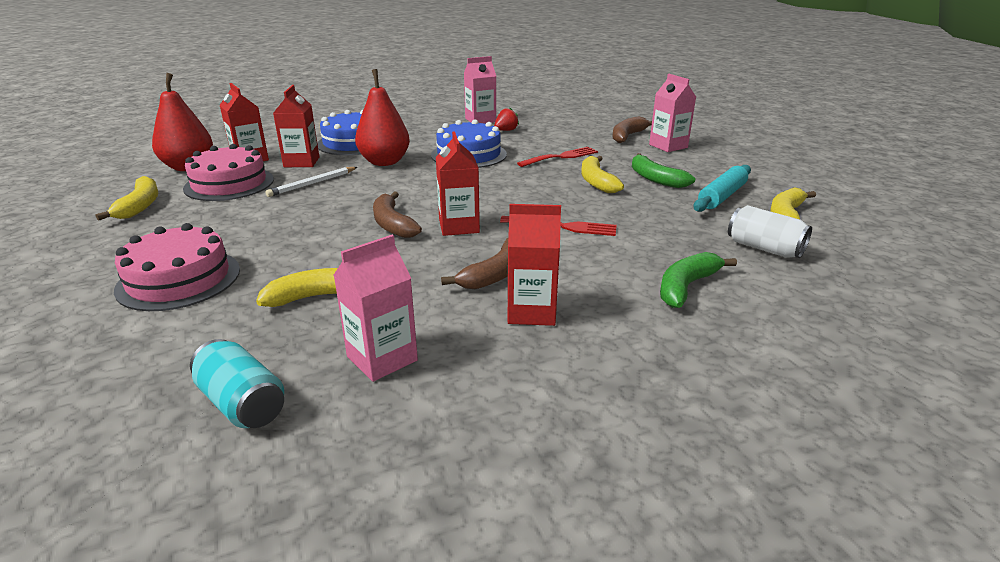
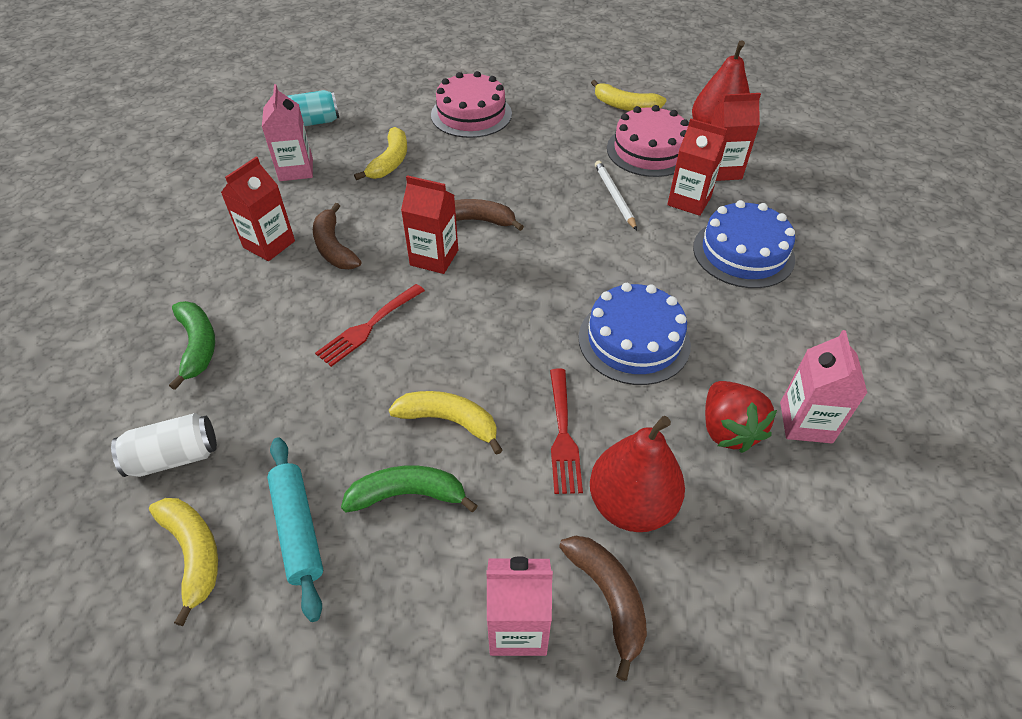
camera: 120 degrees right, 20 degrees up
red pear [355,69,410,166] -> red pear moved to [590,416,685,532]
red strawberry [494,108,519,131] -> red strawberry [705,381,777,453], size x1.64

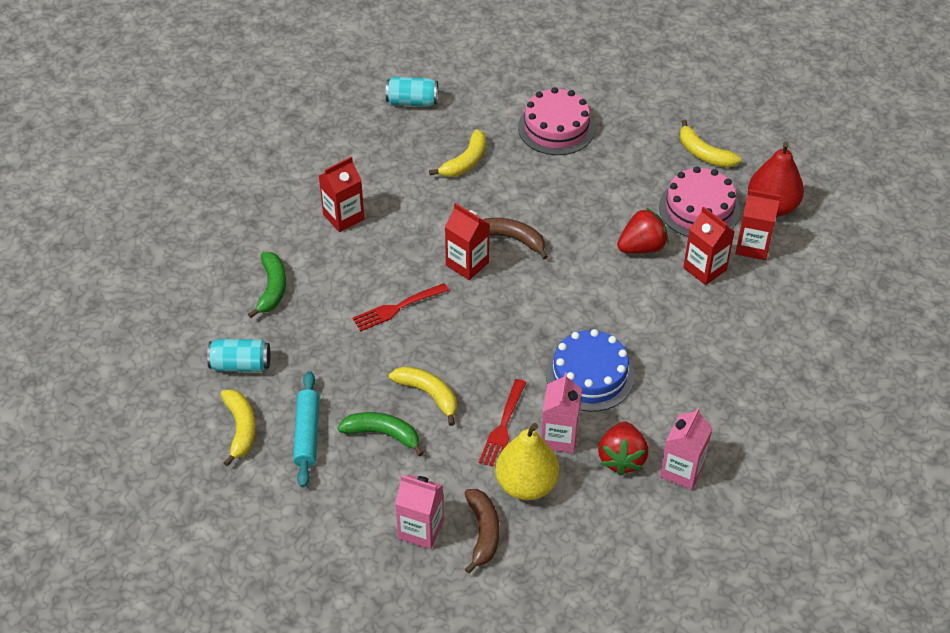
camera: 20 degrees right, 0 degrees up
white can [111,413,217,477] -> turquoise can [207,339,270,372]
pink carton [262,84,313,181] -> pink carton moved to [541,372,582,453]
brown banana [313,203,362,269] -> none
red pear [590,416,685,532] -> yellow pear [495,423,559,500]
white pencil [595,160,637,230] -> red strawberry [617,208,669,253]
blue cake [693,200,795,288] -> none

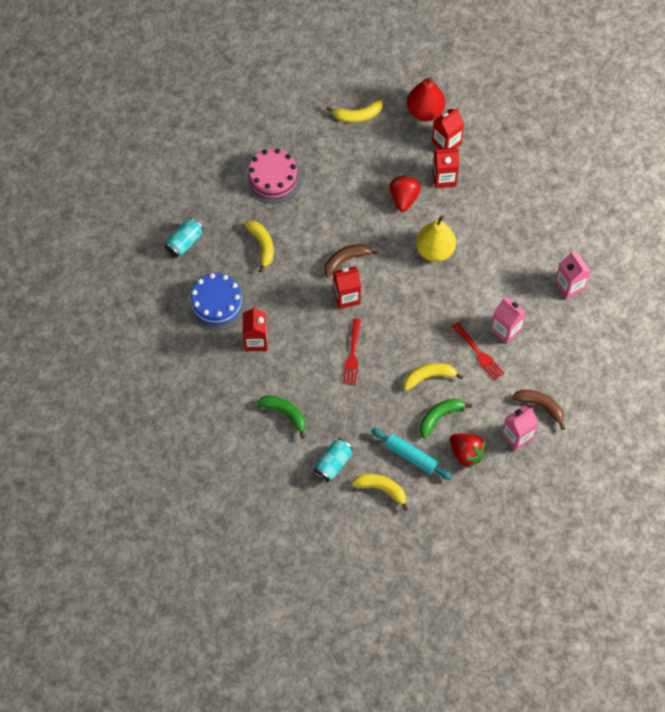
camera: 55 degrees left, 15 degrees up
yellow pear [495,423,559,500] -> yellow pear moved to [416,215,456,262]
blue cake [546,329,635,412] -> blue cake moved to [187,273,247,331]
red strawberry [598,422,648,476] -> red strawberry moved to [450,434,487,468]
pink cake [659,167,740,237] -> none

